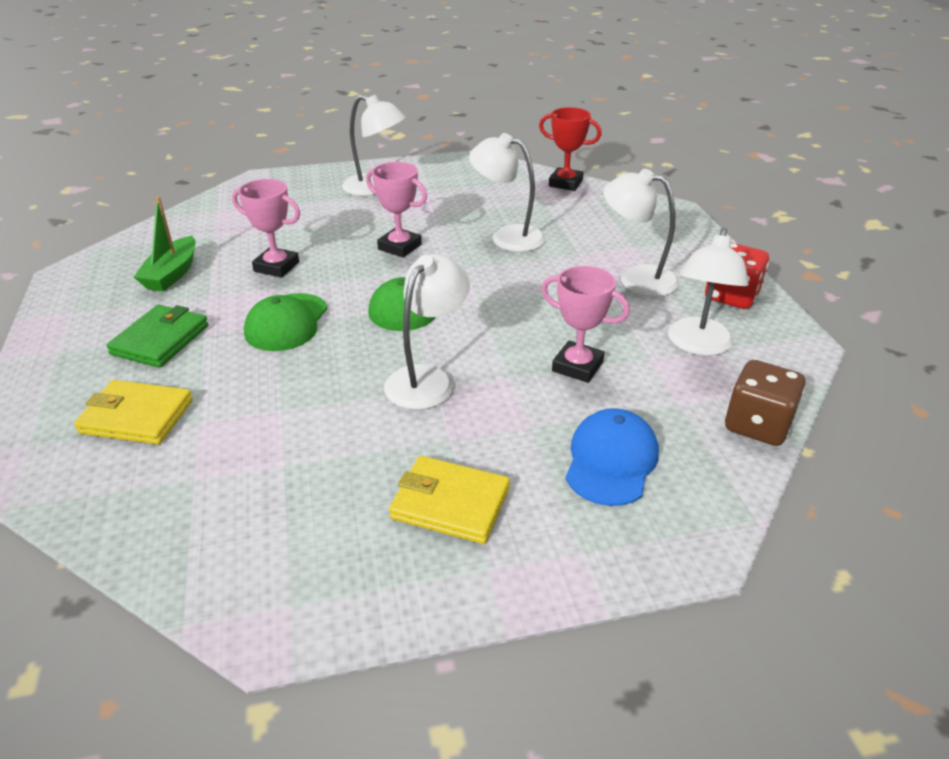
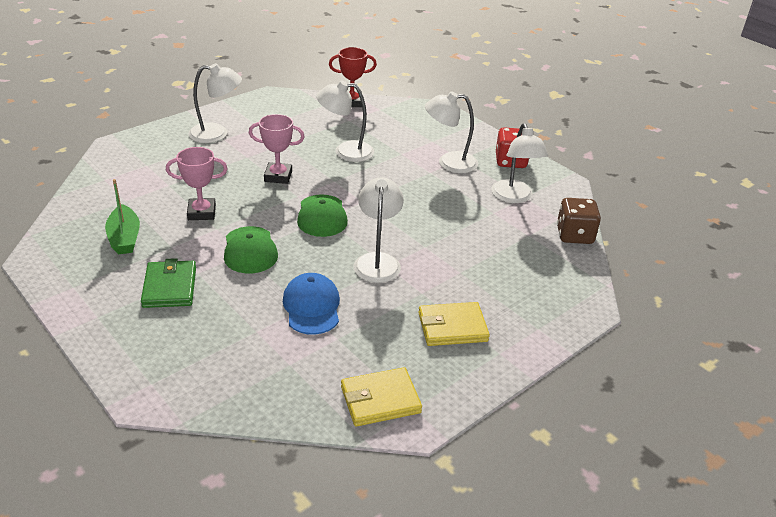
camera: 30 degrees left, 0 degrees up
yellow wallet [74,380,193,445] -> yellow wallet moved to [341,367,422,427]
pink trophy [541,266,630,383] -> none
blue cap [565,408,659,506] -> blue cap moved to [283,273,340,335]

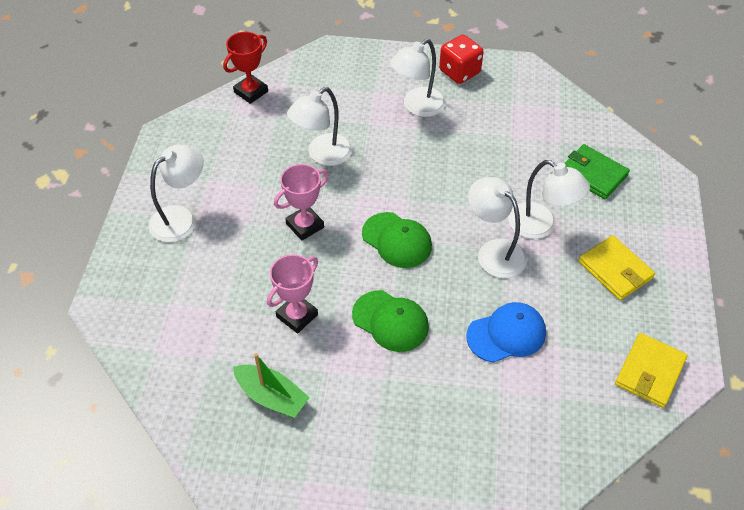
camera: 40 degrees left, 15 degrees up
green wallet [141,258,196,308] -> green wallet moved to [564,144,630,199]
blue cap [283,273,340,335] -> blue cap turned 120 degrees clockwise [467,302,546,363]
yellow wallet [418,302,490,346] -> yellow wallet turned 75 degrees counterclockwise [578,235,655,300]
white lamp [491,123,548,203] -> white lamp moved to [508,160,590,239]
brown dice [557,198,601,244] -> none

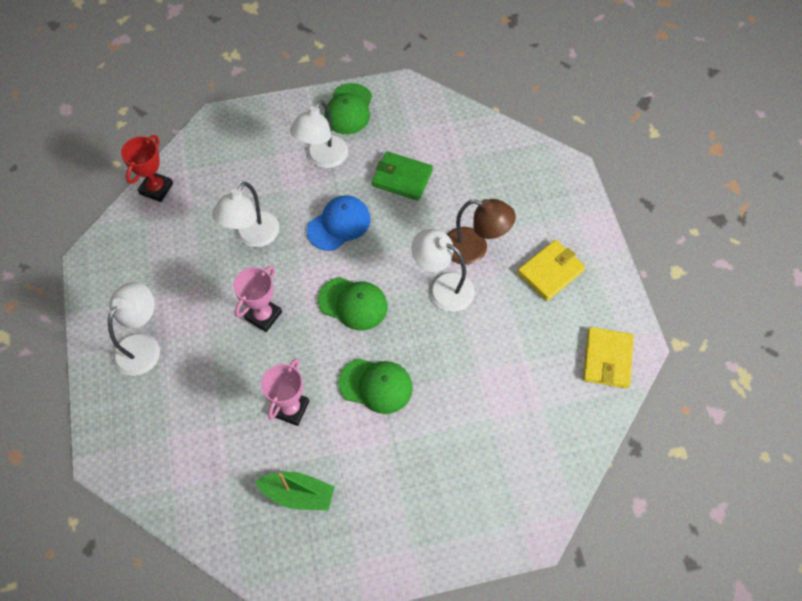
camera: 20 degrees left, 10 degrees up
red dice [439,35,484,84] -> green cap [324,83,372,134]
blue cap [467,302,546,363] -> blue cap moved to [307,195,371,251]
white lamp [508,160,590,239] -> brown lamp [447,199,516,265]
green wallet [564,144,630,199] -> green wallet moved to [372,151,433,201]
yellow wallet [578,235,655,300] -> yellow wallet turned 75 degrees counterclockwise [517,240,586,301]

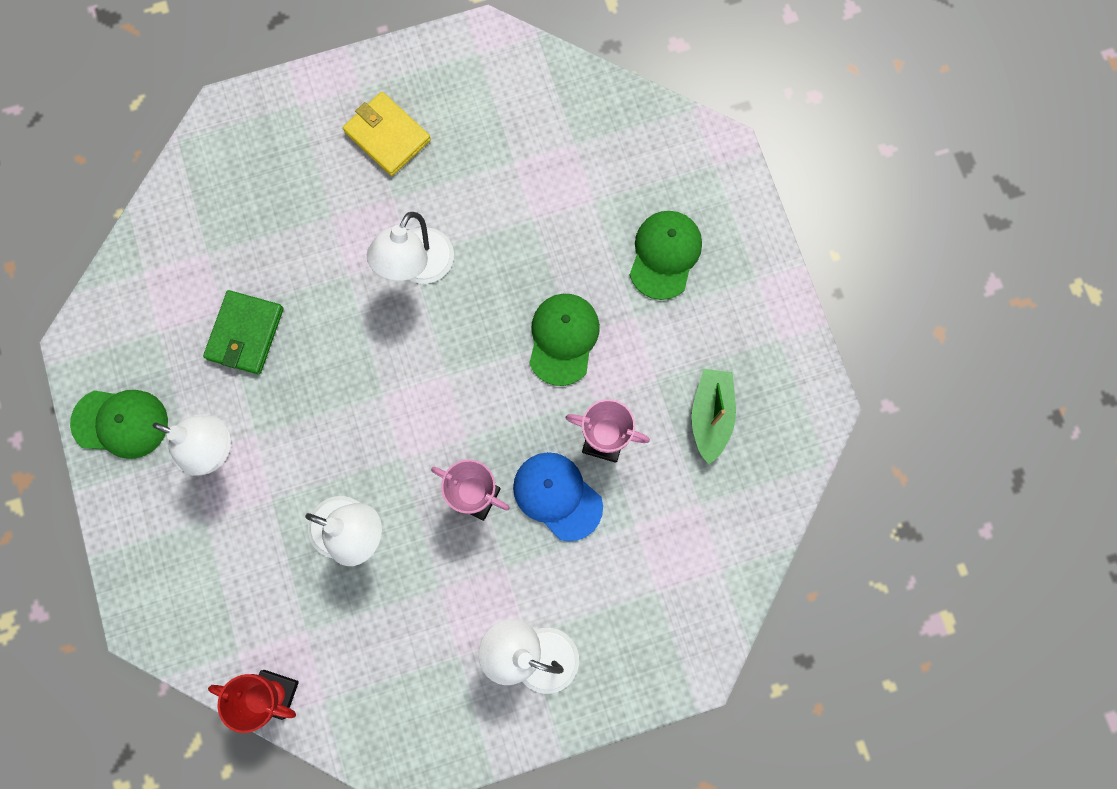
camera: 95 degrees left, 15 degrees up
blue cap [307,195,371,251] -> blue cap moved to [513,452,603,541]
green cap [318,277,387,330] -> green cap moved to [630,211,702,300]
brown lamp [447,199,516,265] -> none
yellow wallet [583,327,634,389] -> none

